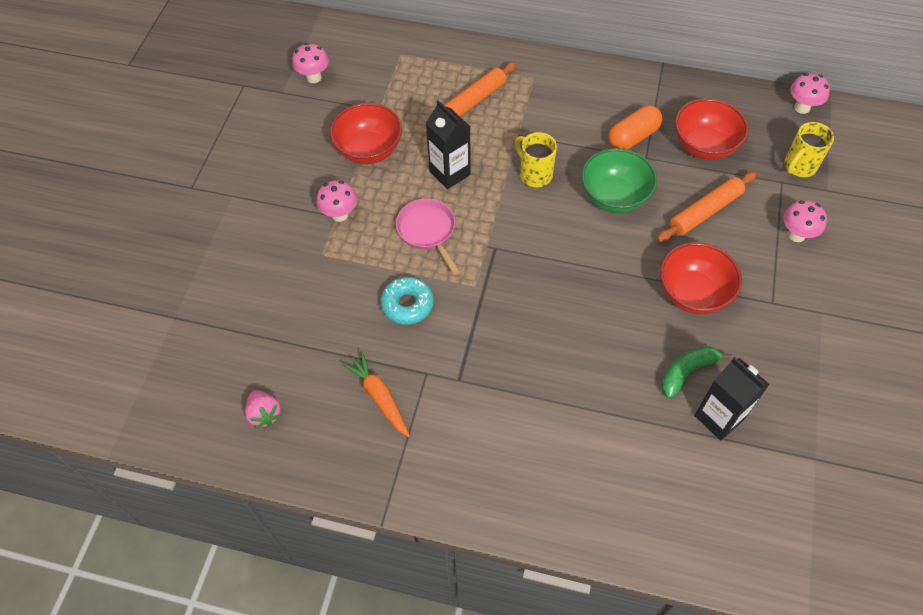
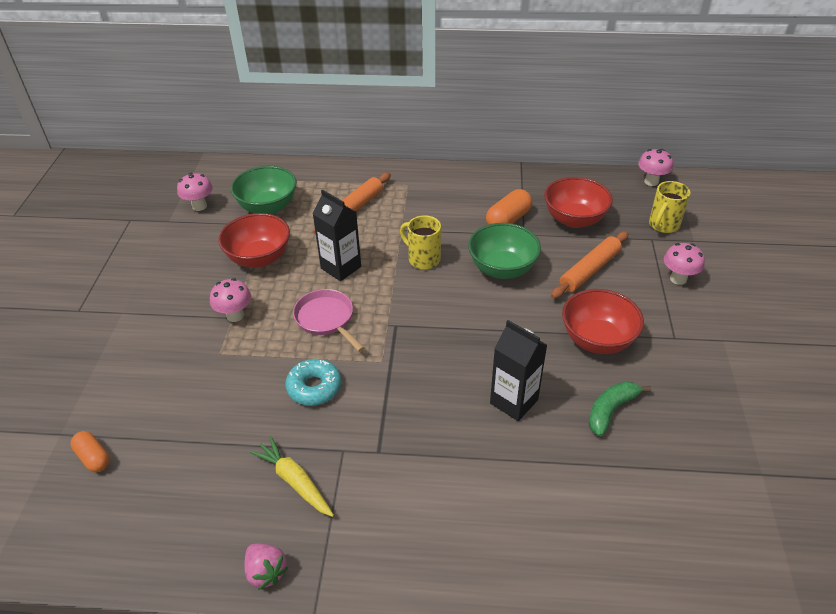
camera: 10 degrees left, 15 degrees down
pink strawberry [245,390,282,428] -> pink strawberry moved to [244,543,288,590]
orange carrot [342,351,410,437] -> yellow carrot [250,436,334,517]
black carton [695,357,770,441] -> black carton moved to [490,320,547,421]
none -> orange capsule [70,431,110,472]
none -> green bowl [231,166,297,214]

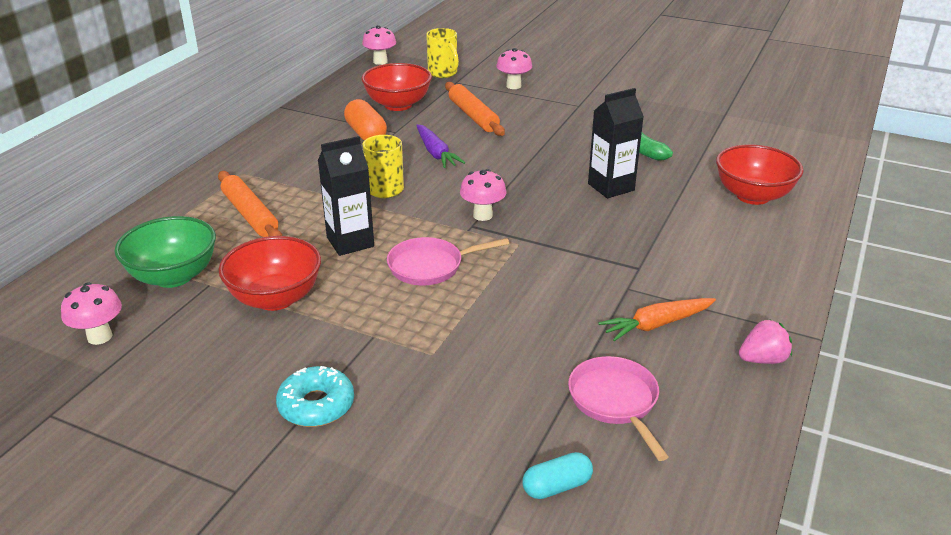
camera: 70 degrees left, 10 degrees down
orange capsule [70,431,110,472] -> turquoise capsule [523,452,593,499]
pink mushroom [210,278,251,322] -> pink mushroom moved to [460,169,506,221]
yellow carrot [250,436,334,517] -> orange carrot [598,298,716,341]
turquoise donut [285,359,341,406] -> turquoise donut moved to [276,366,354,427]
green bowl [468,223,541,279] -> purple carrot [416,124,465,168]
red bowl [562,289,644,354] -> red bowl moved to [716,144,804,205]
none -> pink pan [568,356,668,461]

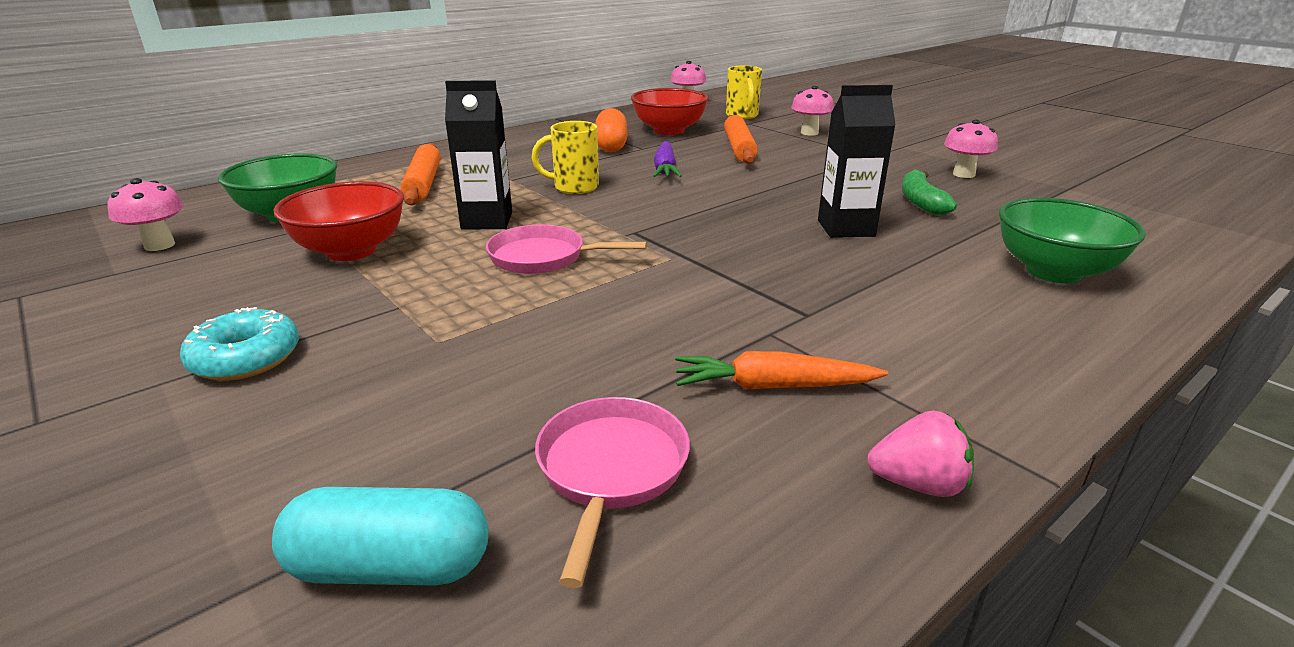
camera: 25 degrees right, 5 degrees down
pink mushroom [460,169,506,221] -> pink mushroom moved to [944,119,998,178]
turquoise capsule [523,452,593,499] -> turquoise capsule [272,487,489,586], size x1.52
red bowl [716,144,804,205] -> green bowl [999,198,1146,283]

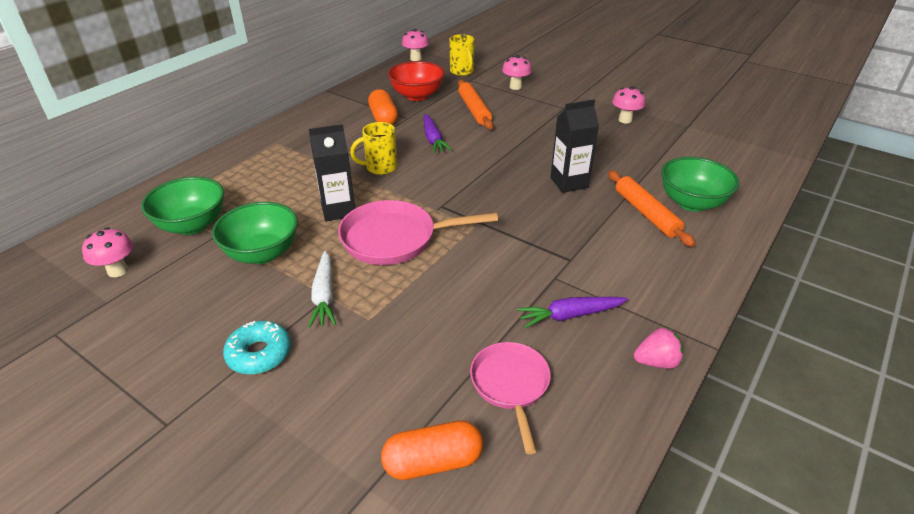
camera: 15 degrees left, 10 degrees up
turquoise capsule [272,487,489,586] -> orange capsule [381,421,483,480]
red bowl [273,181,404,261] -> green bowl [212,202,298,264]
orange rolling pin [400,143,441,205] -> orange rolling pin moved to [608,170,695,247]
pink pan [486,224,647,274] -> pink pan [338,200,498,265], size x1.51
orange carrot [675,351,888,390] -> purple carrot [516,297,628,328]
green banana [902,169,957,215] -> none
none -> white carrot [308,251,336,328]

